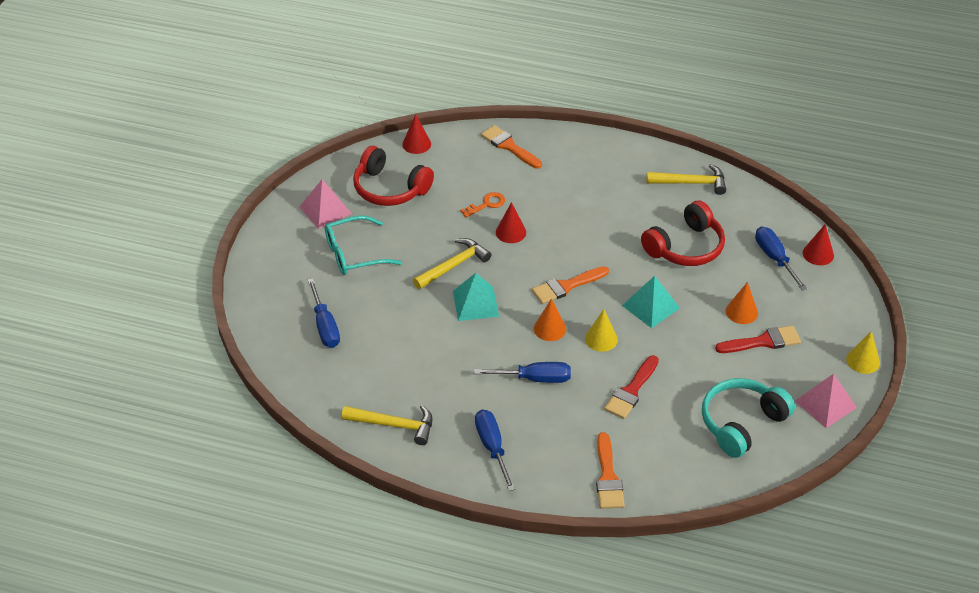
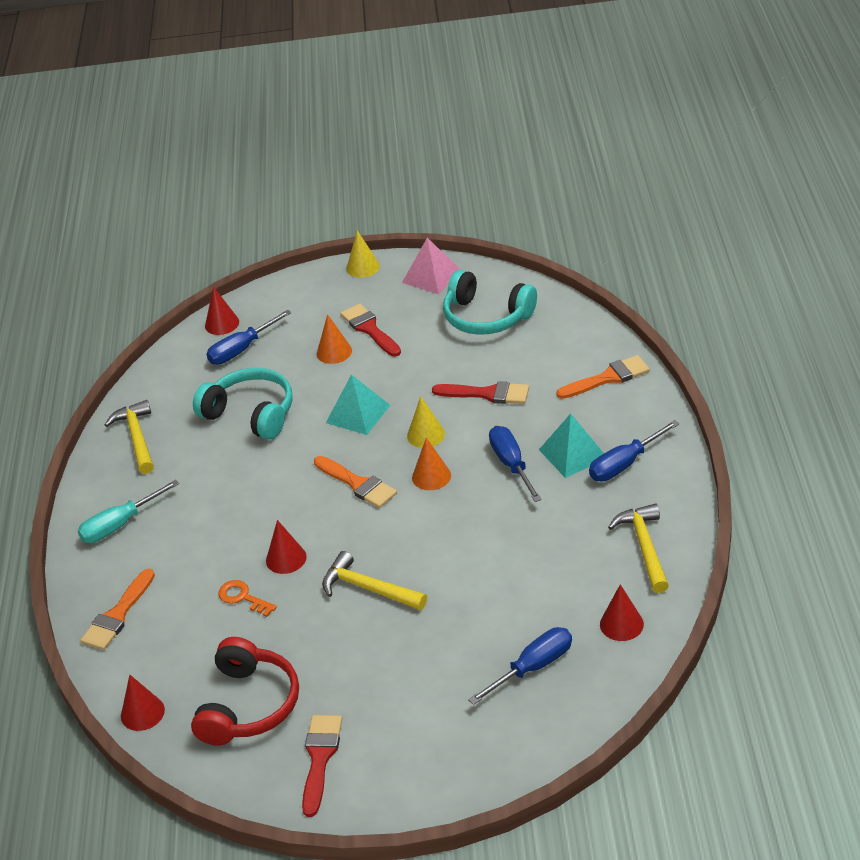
camera: 105 degrees left, 5 degrees down
pink pyramid [299,179,352,229] -> red brush [302,715,342,817]
turquoise glasses [325,215,402,275] -> none
turquoise pyramid [453,273,499,321] -> turquoise pyramid moved to [539,413,604,478]
red headphones [641,201,725,266] -> turquoise headphones [193,368,293,440]
none -> turquoise screwdriver [78,480,179,543]
none -> red cone [600,584,644,641]

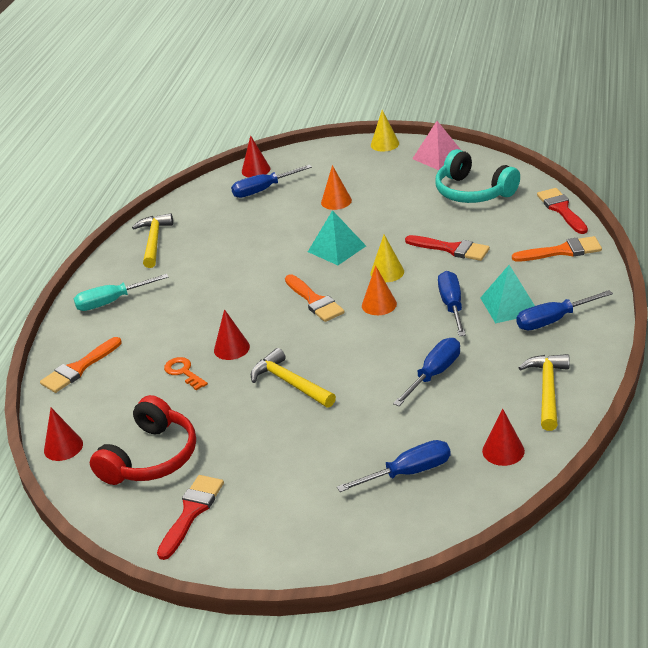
camera: 15 degrees right, 5 degrees down
turquoise headphones [193,368,293,440] -> none
red brush [340,304,401,357] -> red brush moved to [537,188,588,234]
none -> blue screwdriver [393,338,460,406]

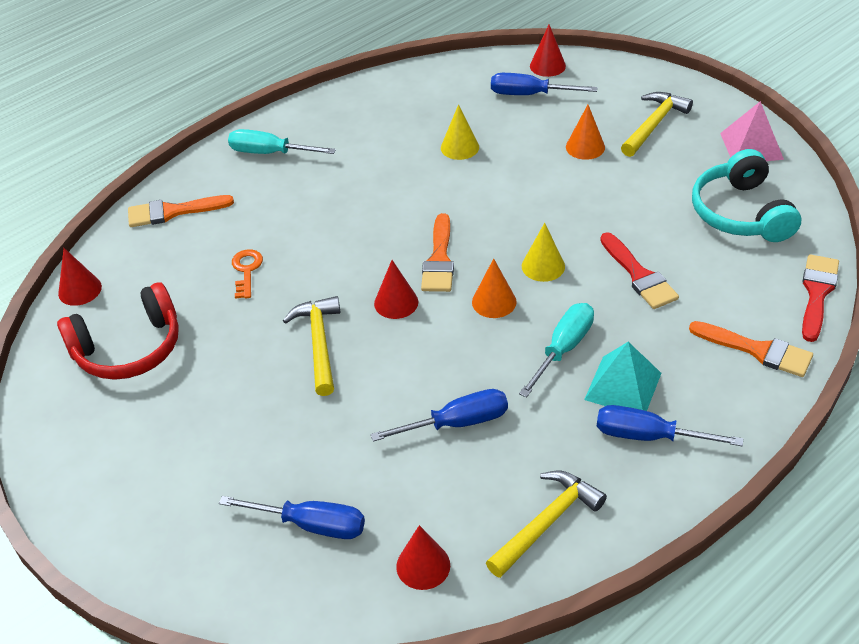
camera: 35 degrees right, 10 degrees up
yellow hammer [132,213,173,268] -> yellow hammer moved to [621,92,693,157]
red brush [157,475,224,560] -> none
red cone [214,309,250,360] -> red cone moved to [374,260,418,319]
turquoise pyramid [308,210,366,265] -> none
yellow cone [371,110,399,152] -> yellow cone moved to [441,105,479,160]
blue screwdriver [438,271,466,336] -> turquoise screwdriver [519,303,594,398]

